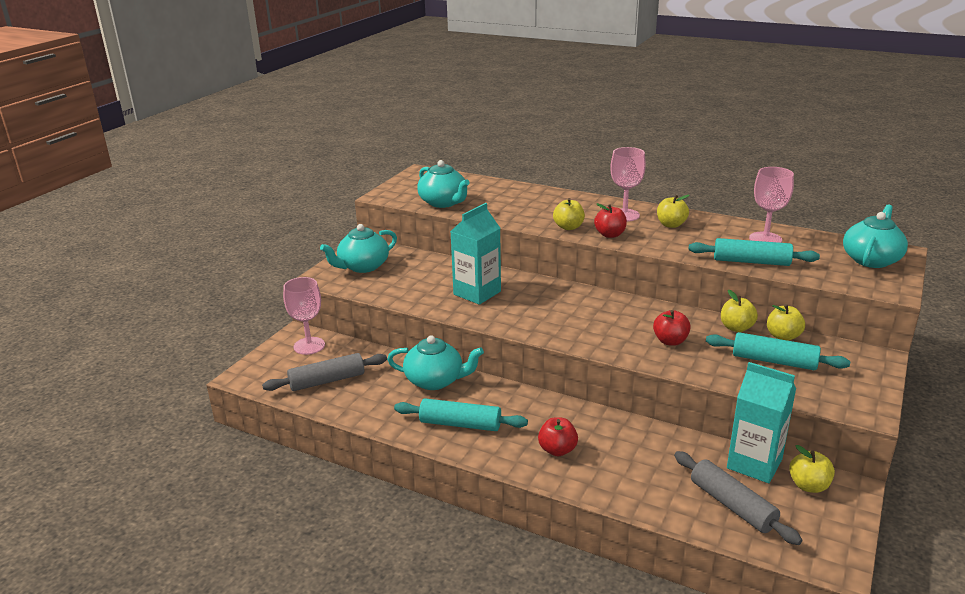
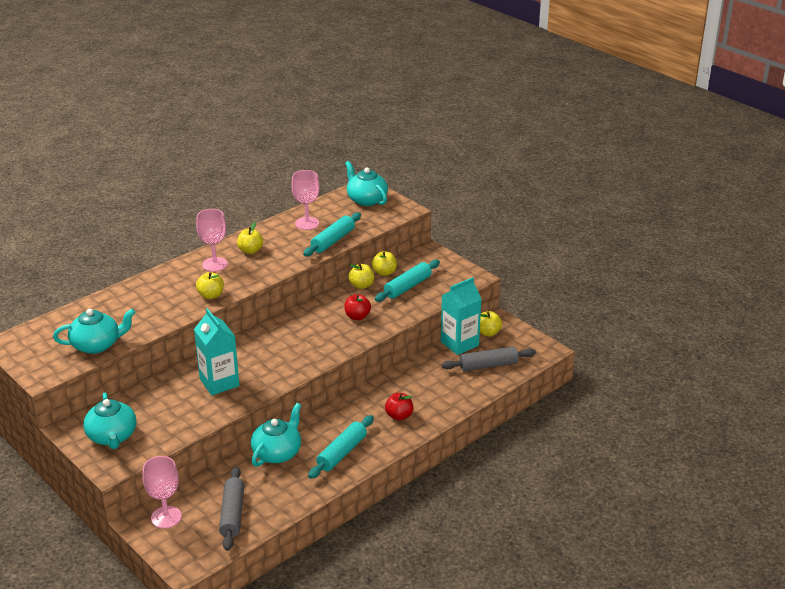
camera: 70 degrees left, 5 degrees up
red apple [594,203,627,238] -> none

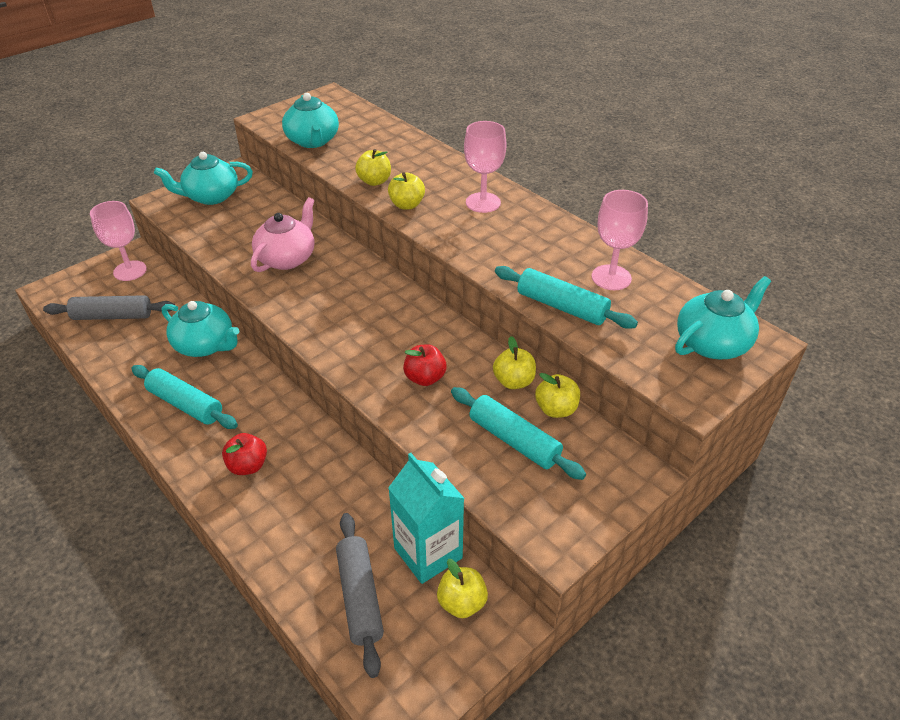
camera: 90 degrees right, 10 degrees up
turquoise carton [194,308,240,395] -> pink teapot [251,197,314,272]
yellow apple [237,222,263,254] -> yellow apple moved to [355,149,391,186]

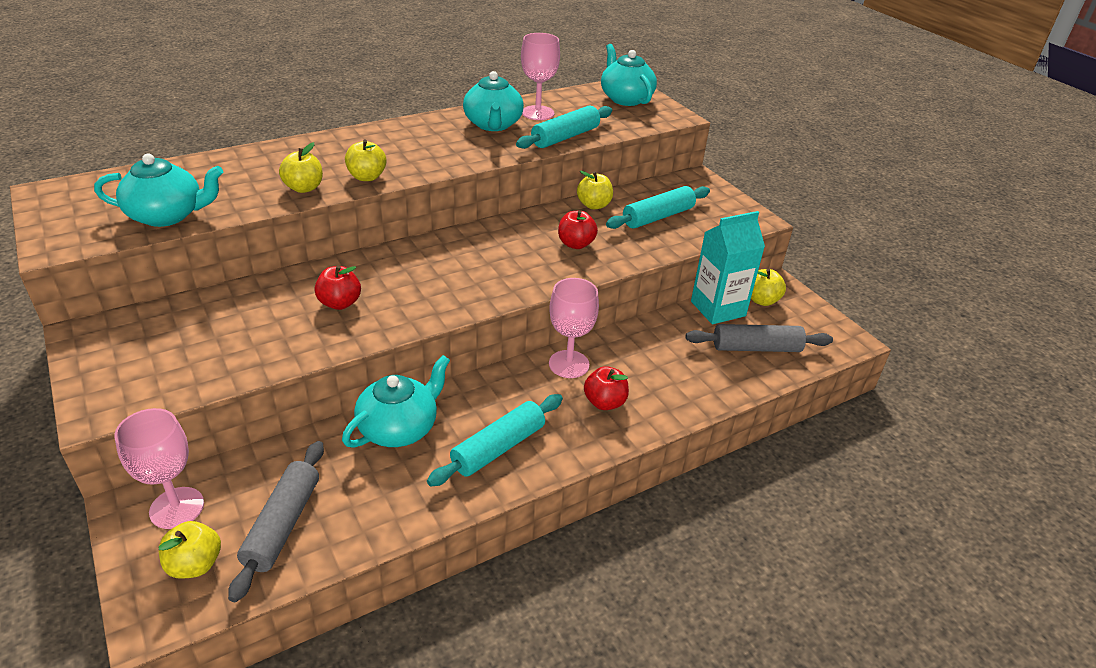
camera: 80 degrees left, 5 degrees down
turquoise teapot [154,152,253,205] -> turquoise teapot moved to [463,71,524,131]
pink teapot [251,197,314,272] -> red apple [314,265,361,310]
pink goblet [464,121,507,213] -> pink goblet moved to [549,278,599,378]
yellow apple [535,373,580,418] -> yellow apple moved to [158,521,221,579]

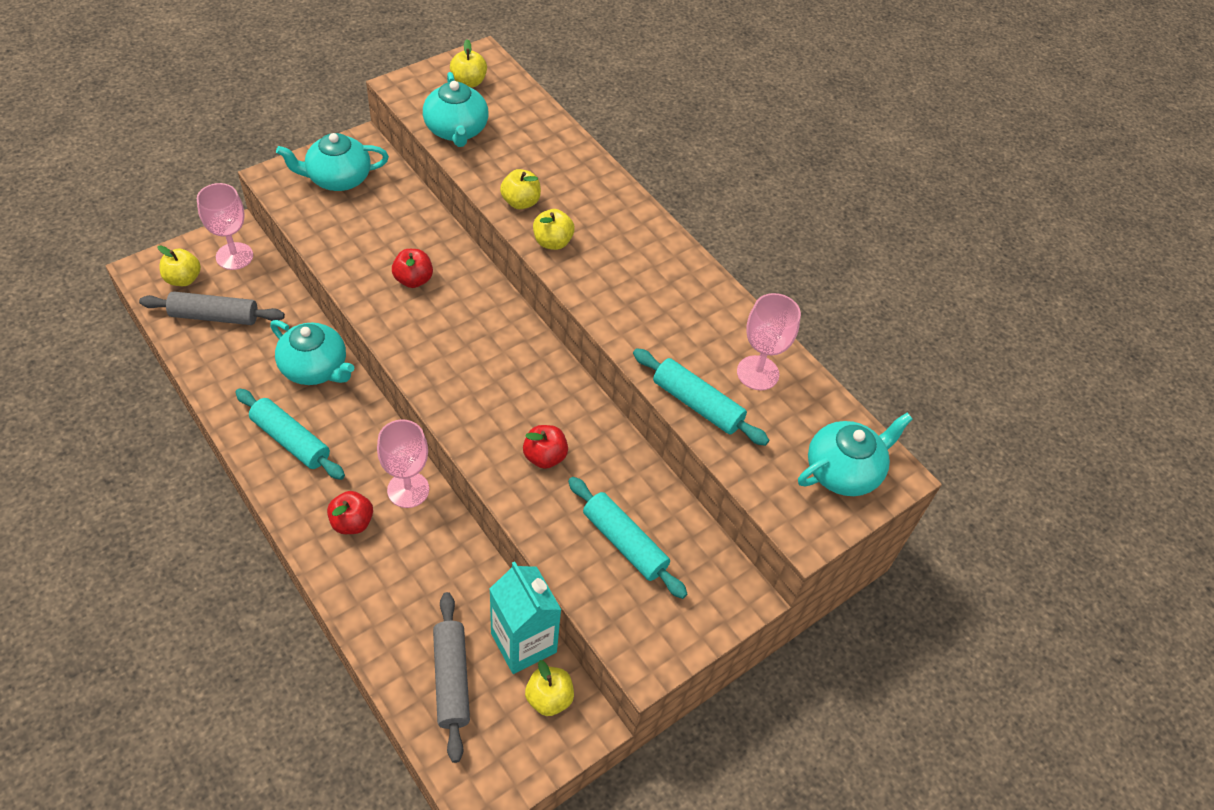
camera: 80 degrees right, 15 degrees up
turquoise teapot [463,71,524,131] -> turquoise teapot moved to [276,133,389,191]
yellow apple [577,171,613,209] -> yellow apple moved to [450,39,487,87]

